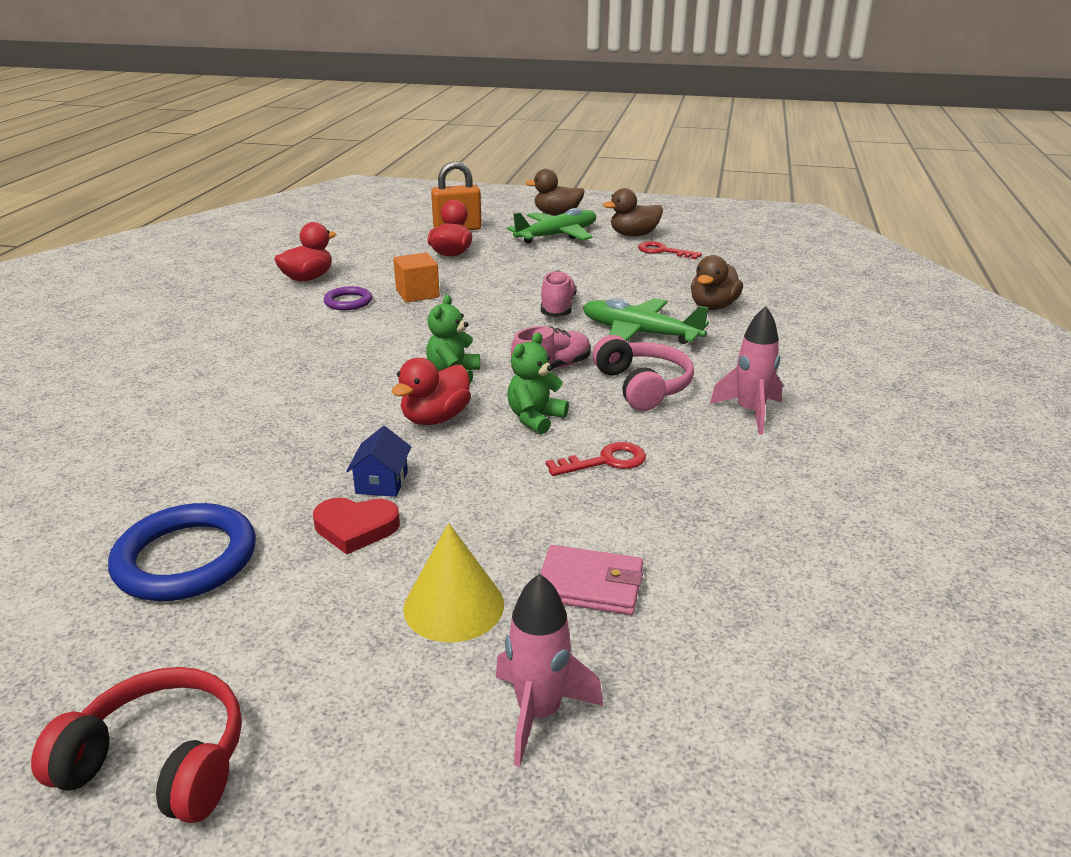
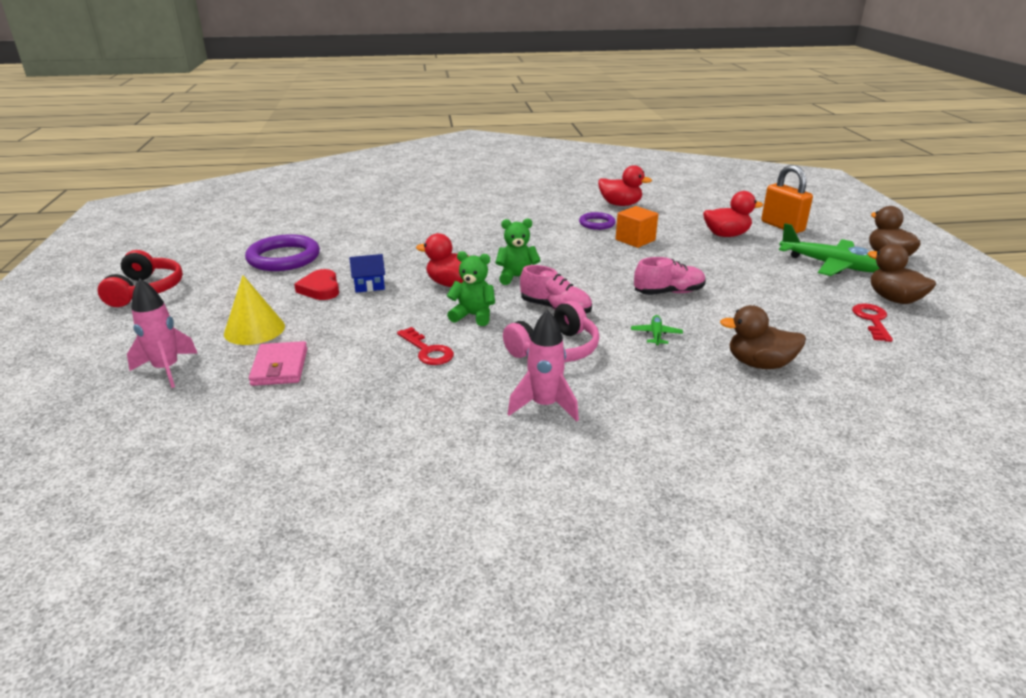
camera: 70 degrees right, 0 degrees up
blue ring [108,503,256,601] -> purple ring [245,234,320,271]
green plane [583,298,709,344] -> green plane [631,315,683,345], size x0.45

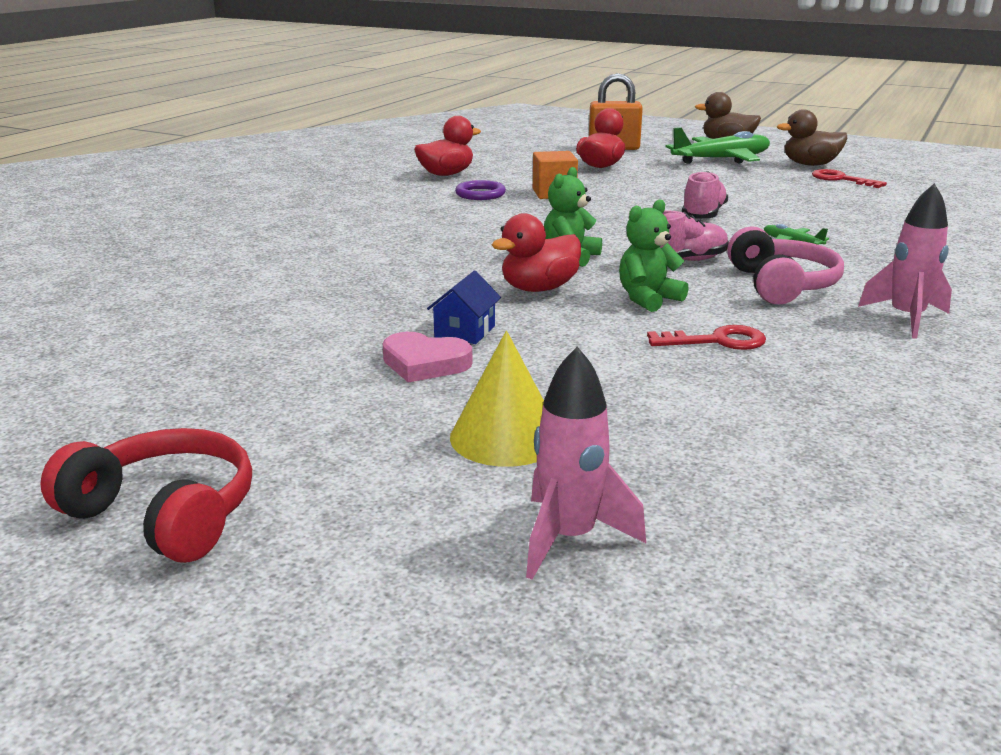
camera: 55 degrees left, 5 degrees down
purple ring [245,234,320,271] -> none
pink wallet [249,341,307,386] -> none
red heart [294,269,339,300] -> pink heart [382,332,473,383]
brown duck [720,305,806,369] -> none

